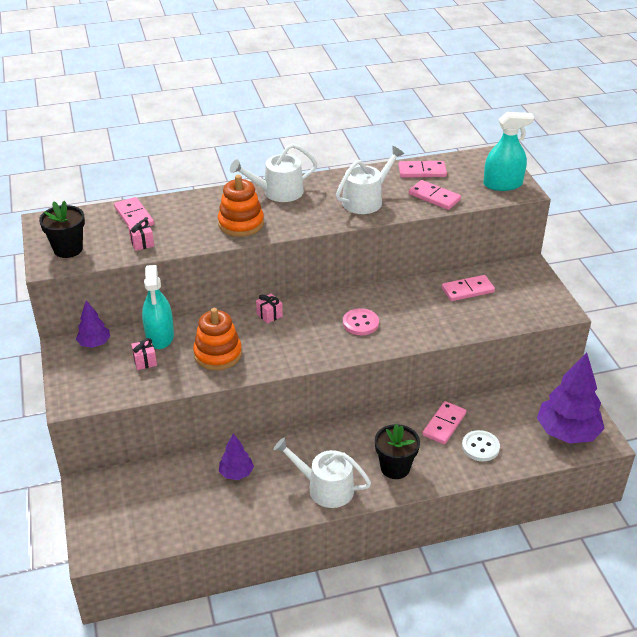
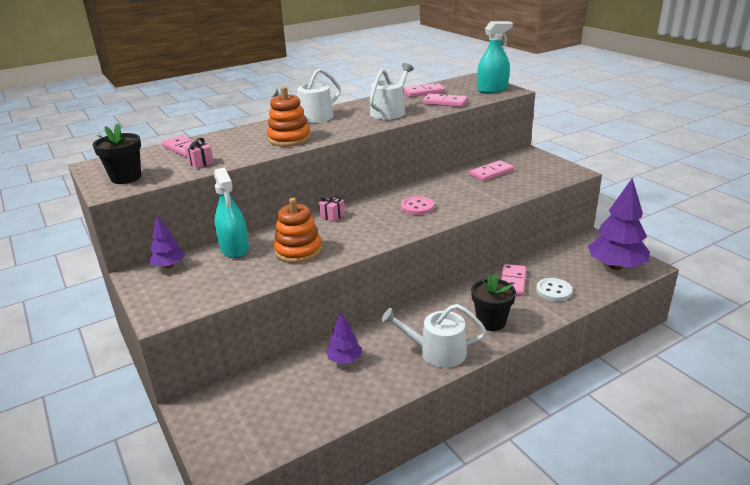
camera: 15 degrees left, 10 degrees down
pink gift [131,338,157,370] -> none

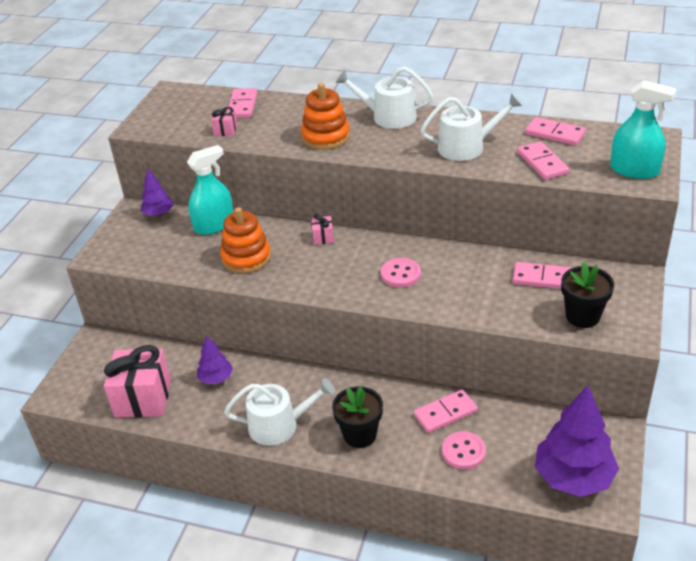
camera: 50 degrees right, 10 degrees up
black flower pot [93,124,141,184] -> black flower pot moved to [561,262,614,328]
turquoise spray bottle [214,167,249,258] -> turquoise spray bottle turned 150 degrees counterclockwise [187,145,233,235]
white watering can [381,304,487,368] -> white watering can turned 120 degrees clockwise [224,378,335,446]
white button [536,278,572,301] -> pink button [442,431,486,470]
none -> pink gift [104,345,171,418]

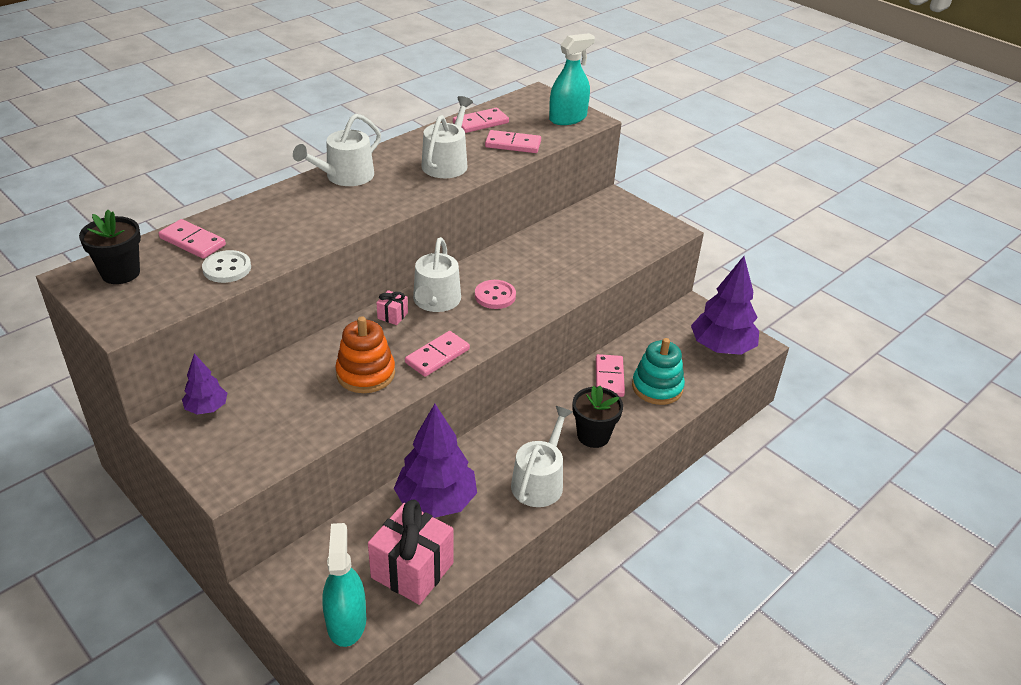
camera: 65 degrees left, 0 degrees up
turquoise spray bottle [187,145,233,235] -> turquoise spray bottle moved to [322,523,366,647]
purple tree [197,335,233,384] -> purple tree [394,404,477,518], size x1.94
pink gift [211,107,238,136] -> white button [202,250,251,283]
orange stacking toy [301,83,350,150] -> none
pink button [442,431,486,470] -> turquoise stacking toy [632,338,685,405]
pink domino [513,262,572,289] -> pink domino moved to [405,331,470,377]
black flower pot [561,262,614,328] -> black flower pot moved to [79,210,141,284]
none -> white watering can [413,237,461,312]

